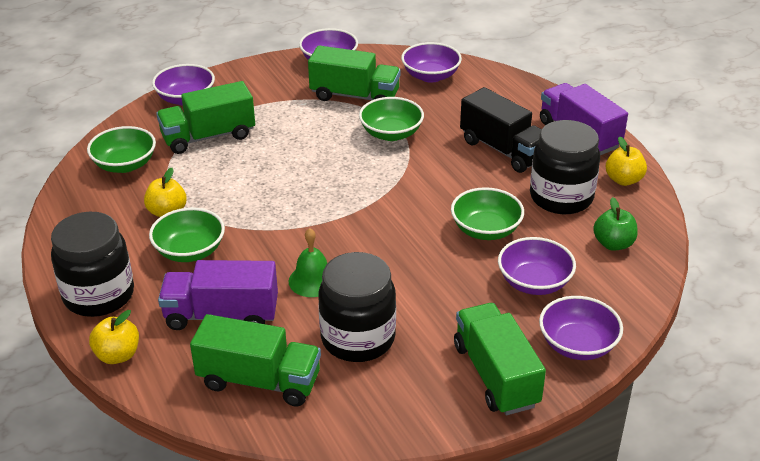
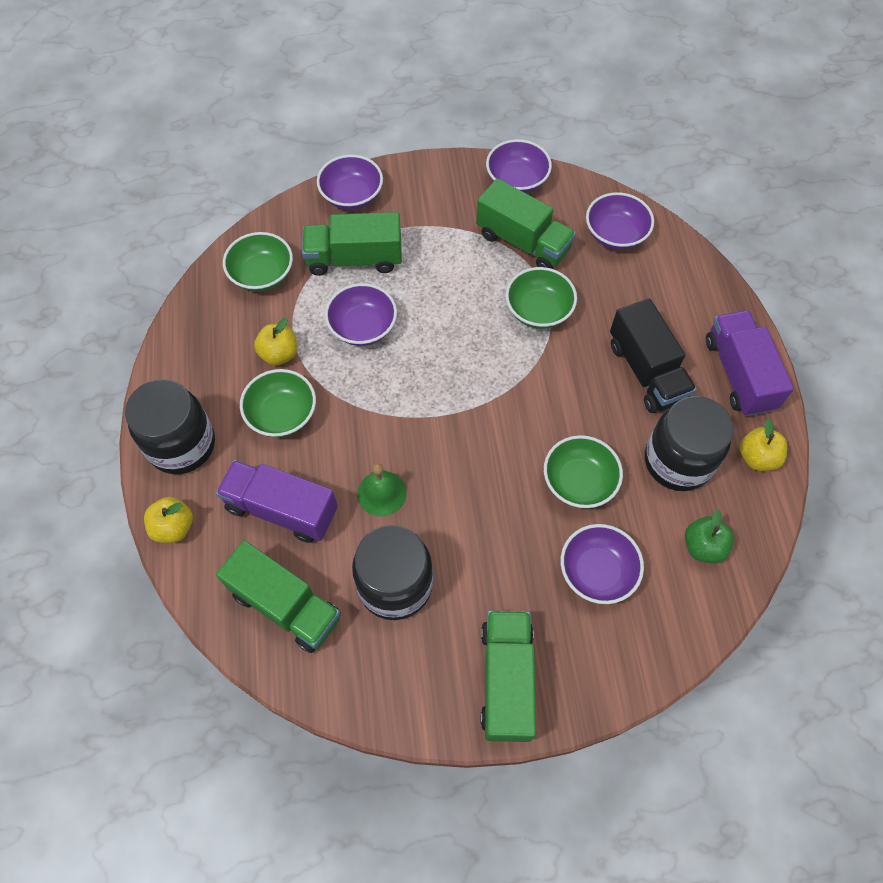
camera: 20 degrees right, 25 degrees up
purple bowl [539,296,623,360] -> purple bowl moved to [325,283,397,346]

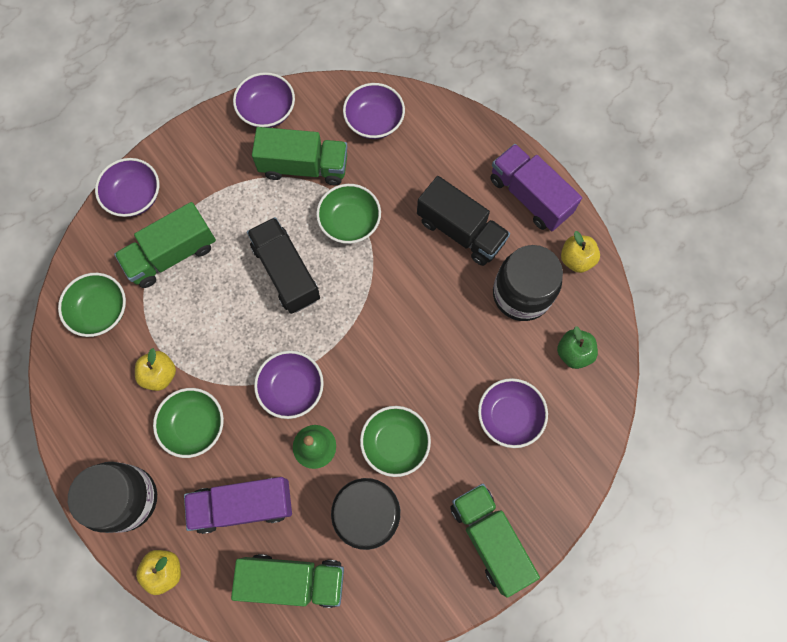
camera: 30 degrees left, 10 degrees up
purple bowl [325,283,397,346] -> purple bowl moved to [254,351,324,419]
green bowl [544,435,623,508] -> green bowl moved to [360,406,431,477]
none -> black truck [247,217,320,314]

